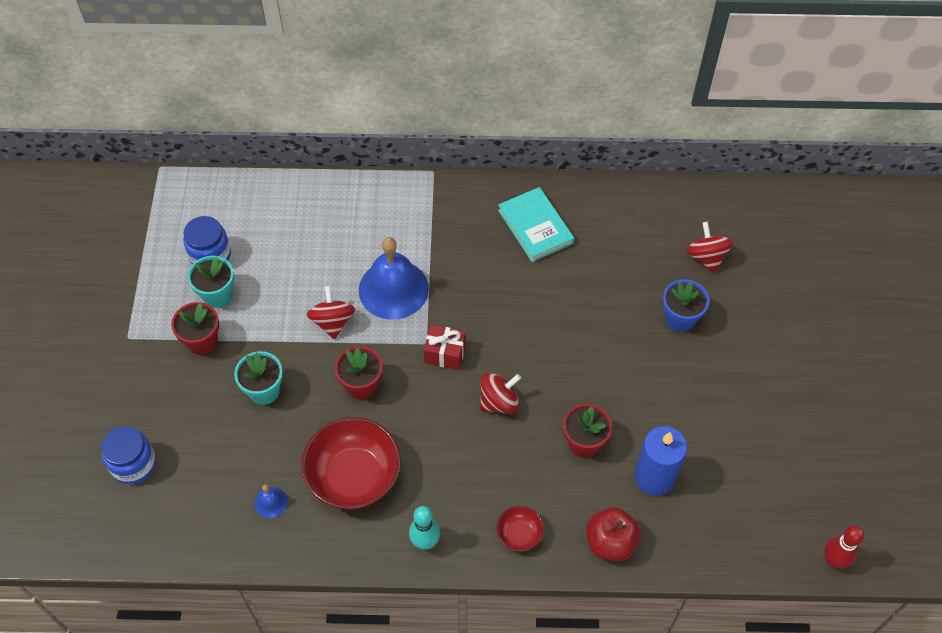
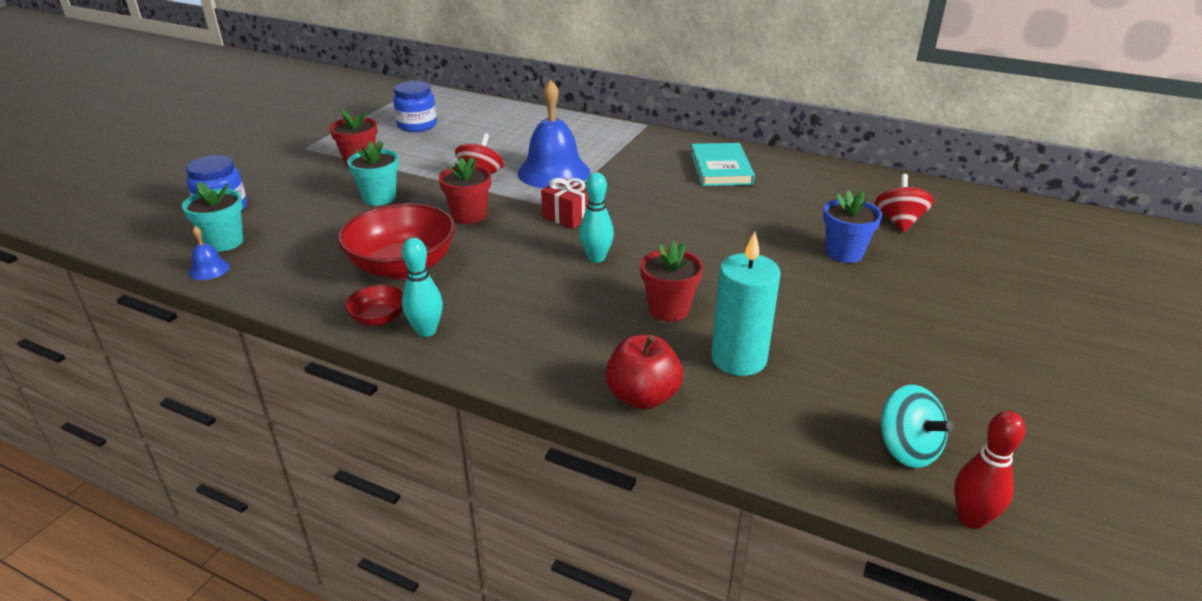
camera: 25 degrees right, 25 degrees down
turquoise flower pot [188,256,234,308] -> turquoise flower pot moved to [182,182,243,252]
blue bell [254,484,288,518] -> blue bell moved to [189,226,230,280]
red spinning top [480,372,521,414] -> turquoise bowling pin [579,172,614,263]
red bowl [496,506,544,552] -> red bowl moved to [345,284,403,326]
blue candle [634,426,687,496] -> turquoise candle [711,232,781,376]
none -> turquoise spinning top [880,385,954,468]

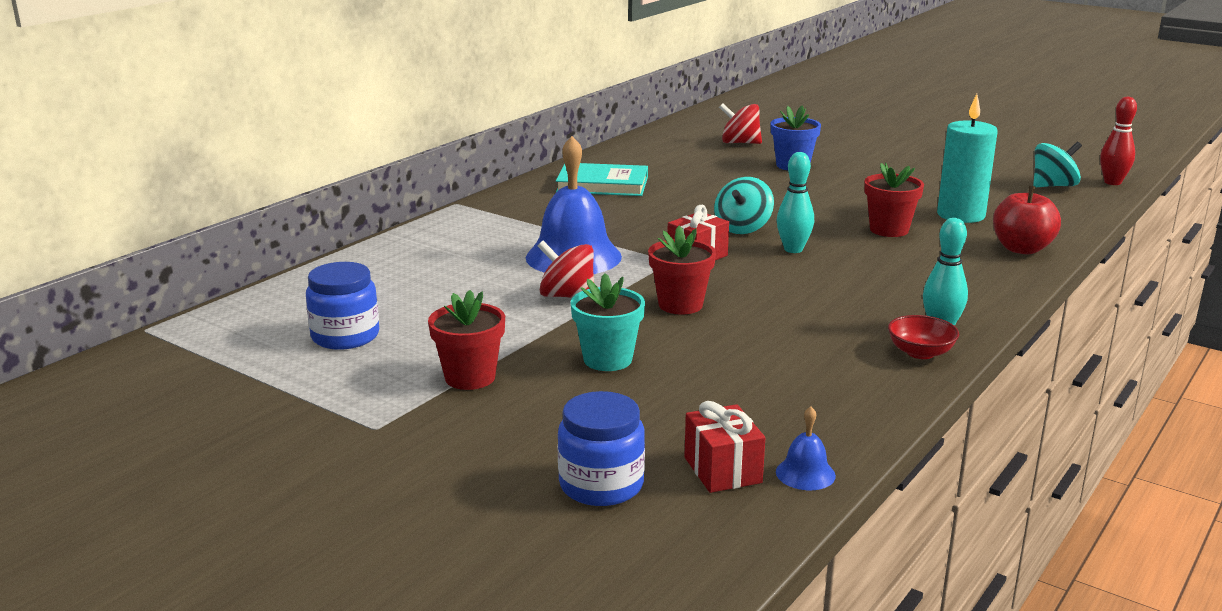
camera: 80 degrees left, 10 degrees down
turquoise flower pot [182,182,243,252] -> red gift [684,401,765,493]
red bowl [337,203,455,279] -> none
none -> turquoise spinning top [714,177,774,234]

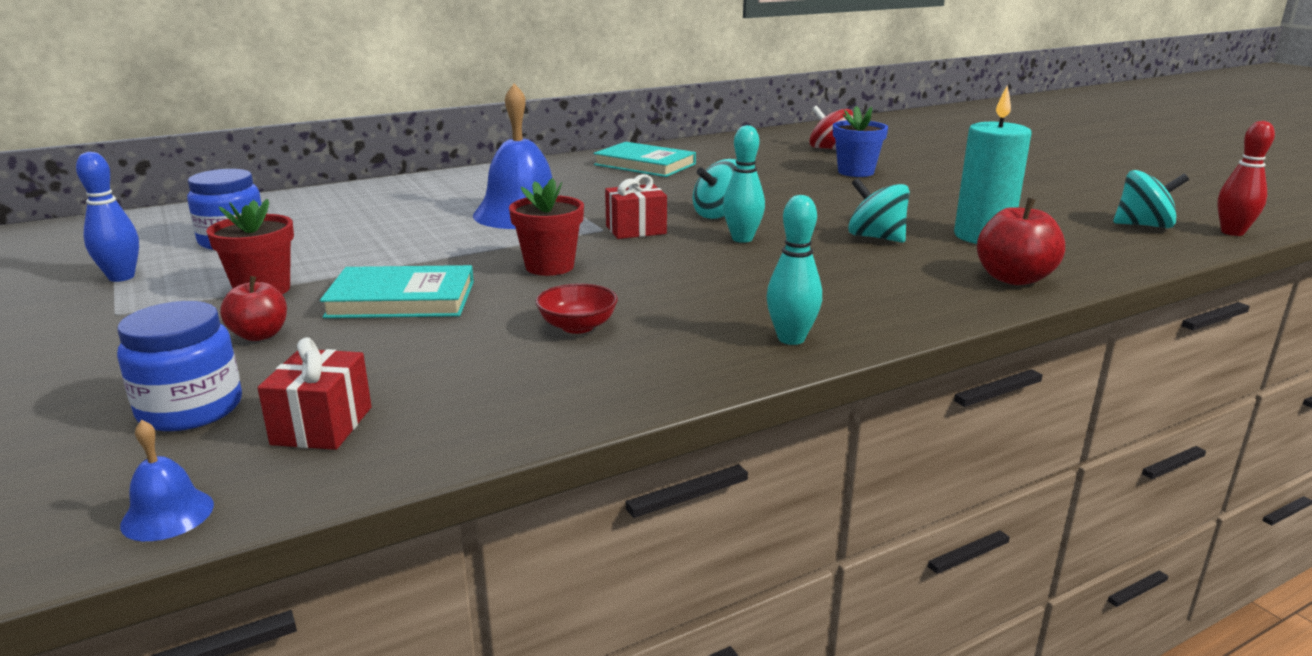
camera: 25 degrees right, 0 degrees up
red spinning top [538,241,594,298] -> none
turquoise flower pot [571,273,645,371] -> turquoise book [320,265,474,318]
blue bell [776,407,836,490] -> blue bell moved to [120,420,214,541]
red flower pot [864,162,924,237] -> turquoise spinning top [848,178,910,243]
red bowl [888,315,959,359] -> red bowl moved to [536,283,618,334]
none -> blue bowling pin [76,152,139,282]
none -> red apple [220,276,287,341]

